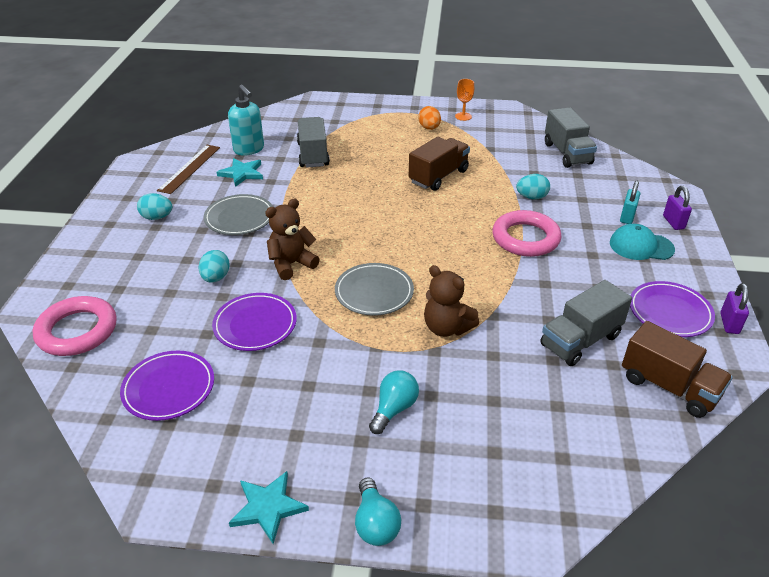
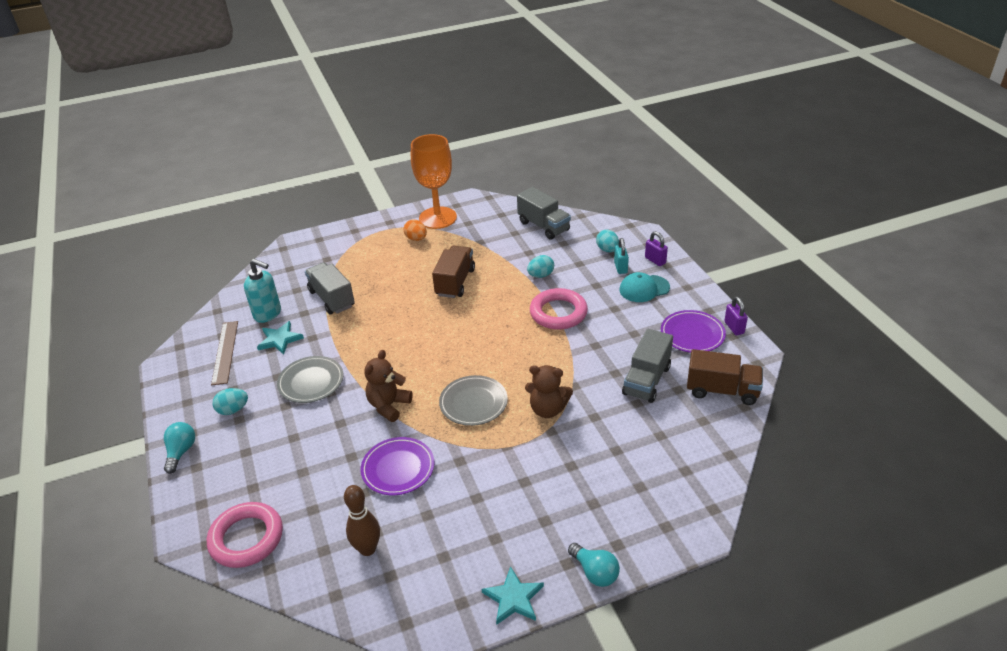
camera: 25 degrees left, 0 degrees up
purple plate [120,351,214,421] -> brown bowling pin [344,485,380,556]
turquoise egg [198,250,230,283] -> turquoise egg moved to [596,230,619,252]
turquoise light bulb [369,370,419,434] -> turquoise light bulb moved to [164,422,195,474]
orange goblet [455,79,474,121] -> orange goblet [411,134,457,229], size x2.45

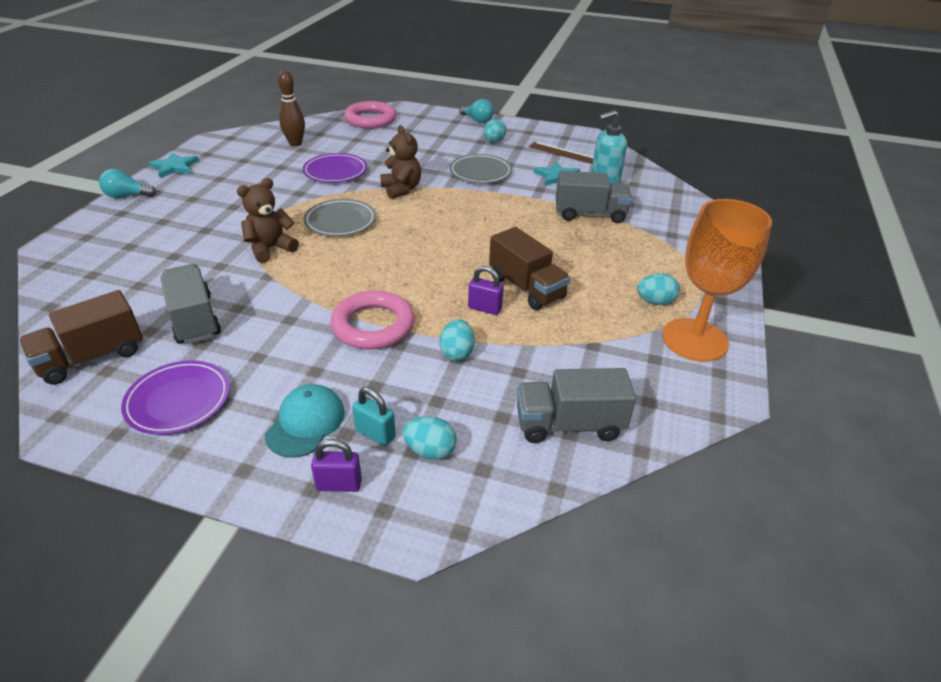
camera: 125 degrees right, 0 degrees up
orange egg [403,219,427,241] -> turquoise egg [637,273,680,305]
purple padlock [724,297,748,335] -> purple padlock moved to [468,266,504,315]

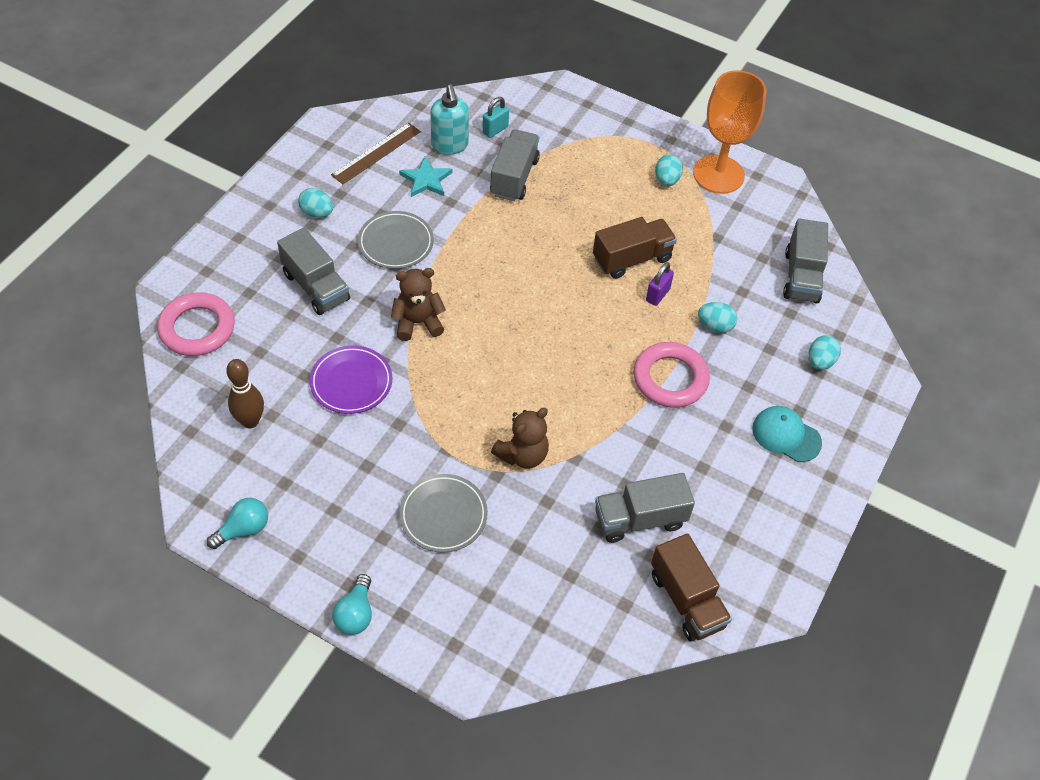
camera: 80 degrees left, 15 degrees up
purple plate [121,360,230,435] -> none
turquoise star [149,152,199,178] -> none
brown teddy bear [237,178,299,263] -> brown teddy bear turned 105 degrees counterclockwise [491,408,549,468]
grey plate [304,199,376,236] -> grey plate moved to [399,474,488,553]
purple padlock [311,439,362,492] -> none
turquoise padlock [352,387,396,446] -> turquoise padlock moved to [482,97,509,138]
turquoise light bulb [460,99,494,123] -> turquoise light bulb moved to [207,498,268,549]
none -> grey truck [277,228,350,315]

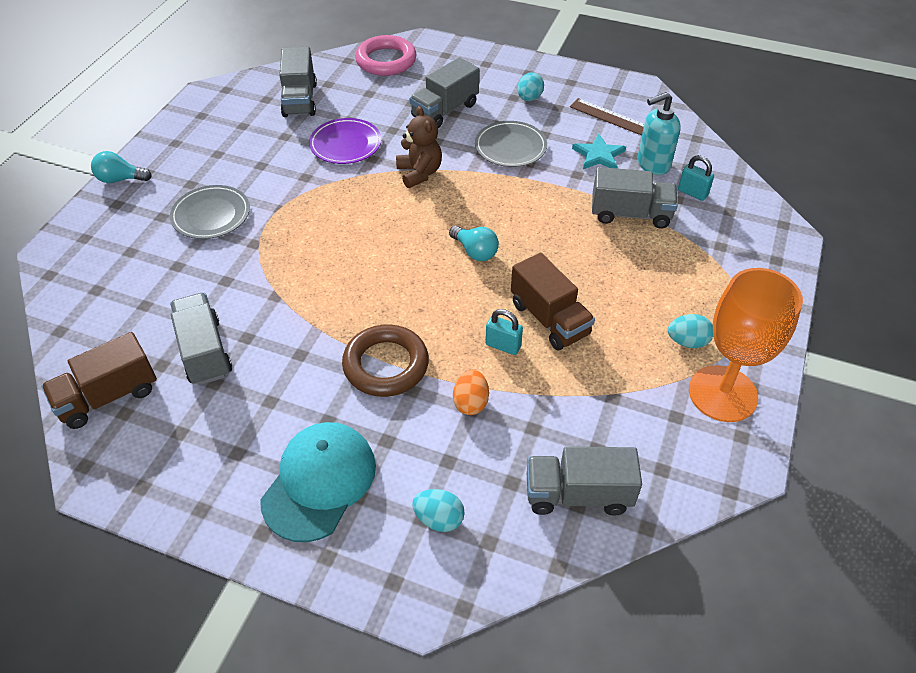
camera: 85 degrees right, 5 degrees down
turquoise light bulb [207,498,268,549] -> turquoise light bulb moved to [449,226,499,261]
brown bowling pin [226,359,264,428] -> grey truck [279,47,317,117]
brown teddy bear [491,408,549,468] -> none
pink ring [634,342,710,408] -> brown ring [342,324,429,397]
purple padlock [646,262,674,306] -> turquoise padlock [485,309,523,355]
turquoise egg [698,302,737,333] -> orange egg [453,370,489,415]
turquoise cap [752,406,822,462] -> turquoise cap [260,422,376,542], size x1.52

